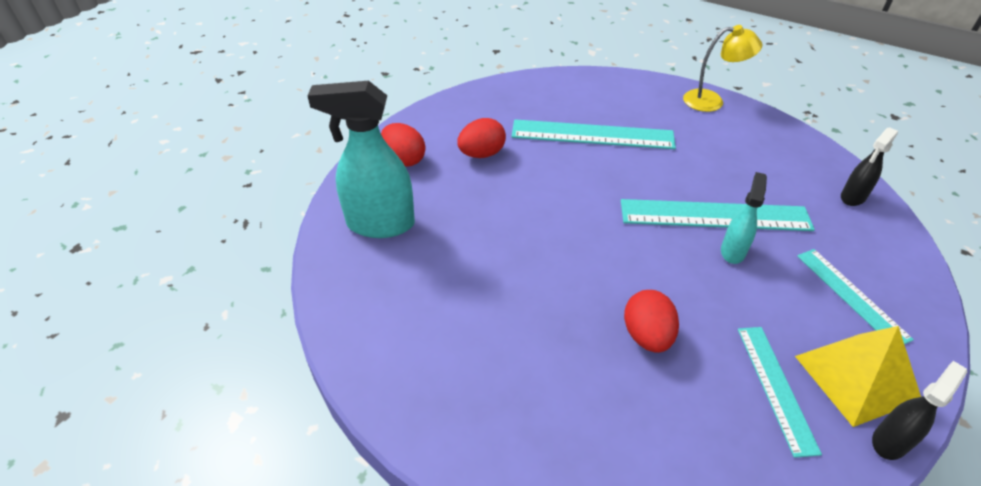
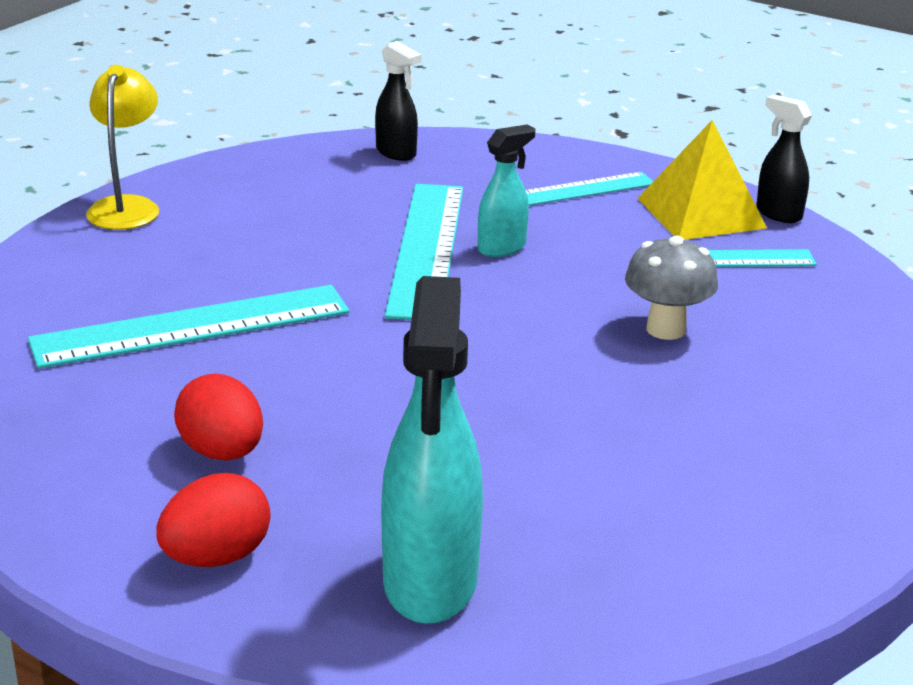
camera: 90 degrees left, 15 degrees down
turquoise ruler [511,119,676,149] -> turquoise ruler turned 60 degrees clockwise [28,285,350,369]
red egg [624,290,679,353] -> grey mushroom [625,236,718,340]
turquoise spray bottle [721,172,767,264] -> turquoise spray bottle turned 120 degrees clockwise [478,125,535,257]

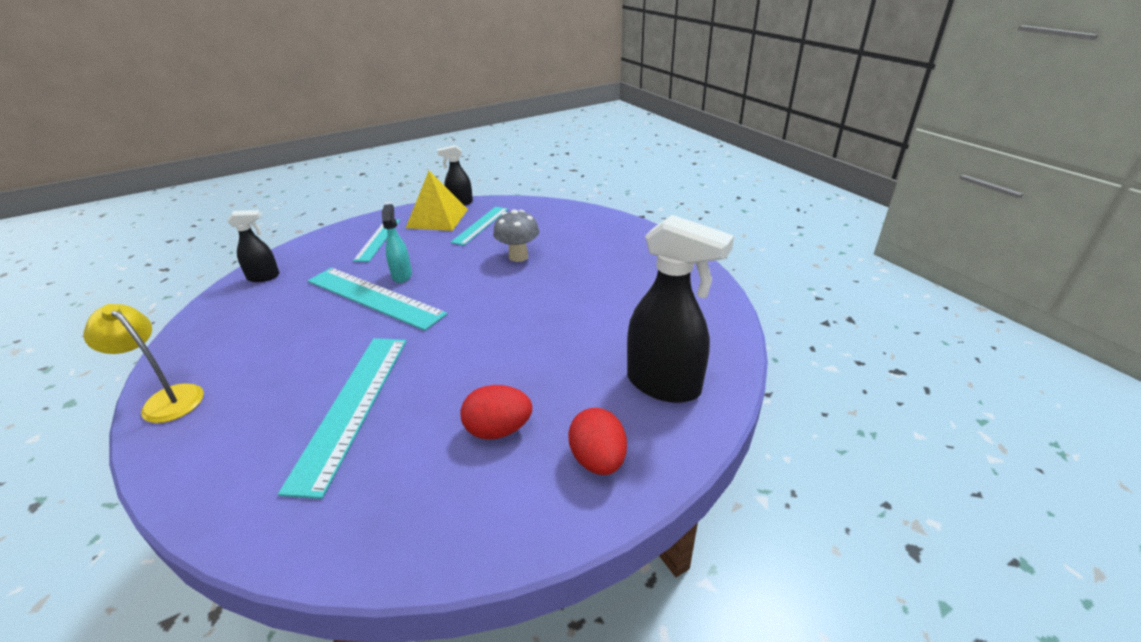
camera: 60 degrees left, 5 degrees up
turquoise spray bottle [381,276,483,624] -> black spray bottle [627,215,734,403]

